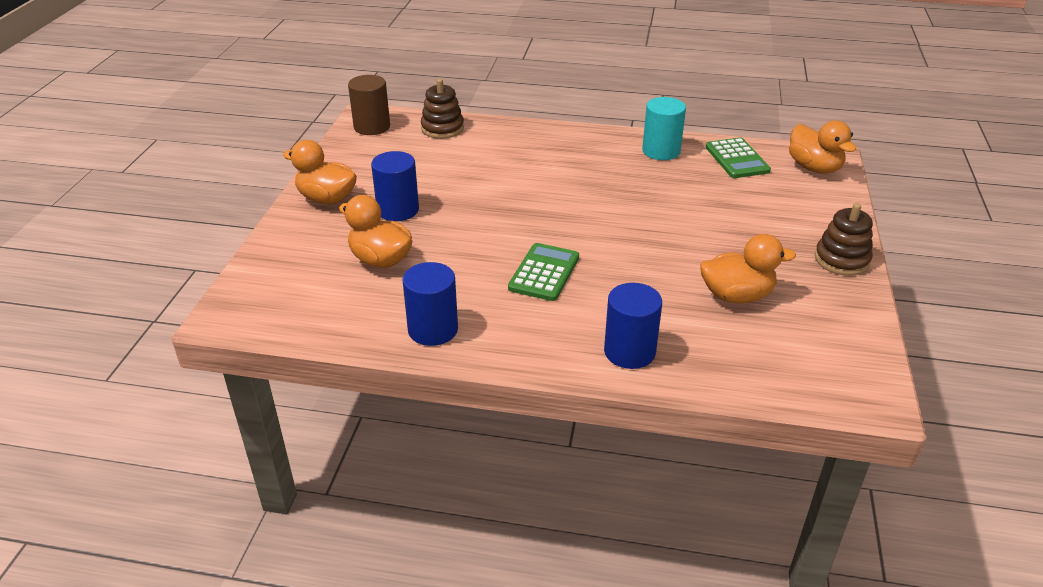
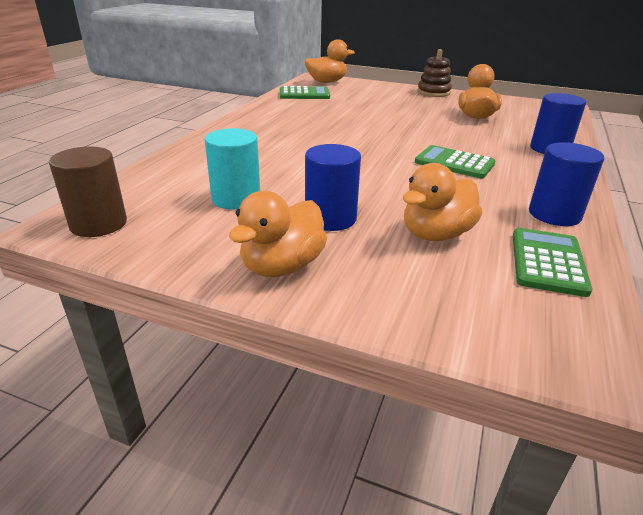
camera: 80 degrees left, 5 degrees down
brown stacking toy [421,79,464,139] -> none
turquoise cylinder [642,97,686,160] -> turquoise cylinder moved to [205,128,260,210]
none -> green calculator [513,228,592,297]

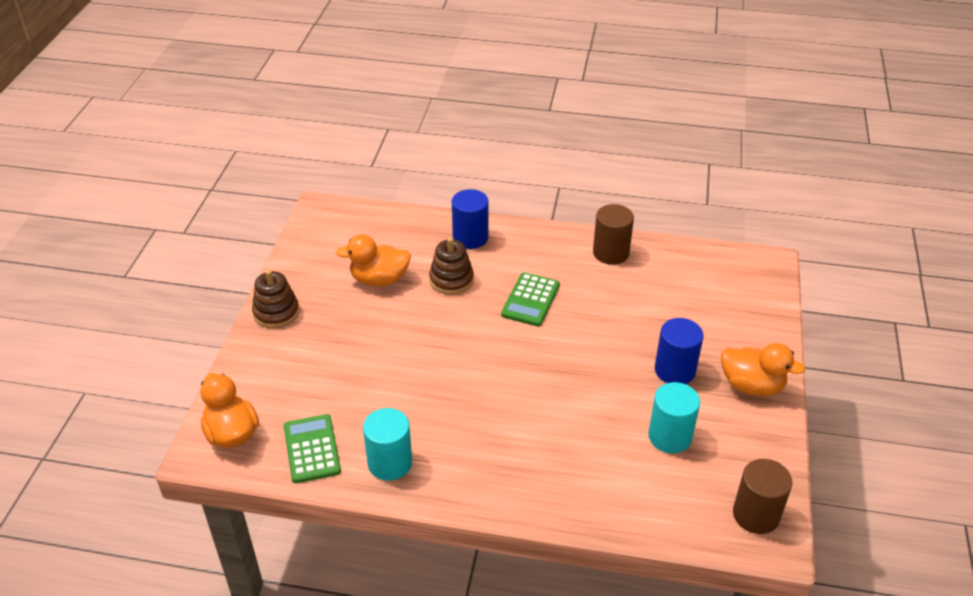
camera: 100 degrees left, 10 degrees up
orange duck [403,163,482,241] -> none
green calculator [513,228,592,297] -> none
blue cylinder [529,142,604,226] -> brown cylinder [593,204,634,265]
none -> turquoise cylinder [363,408,412,481]
none -> brown stacking toy [429,237,474,295]

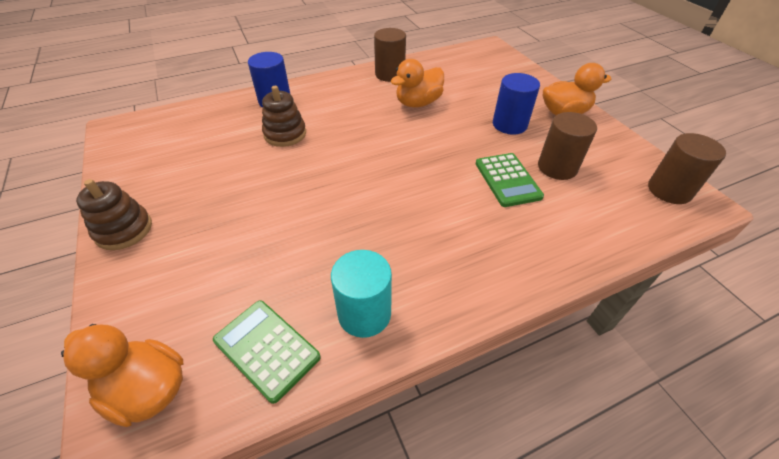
camera: 35 degrees left, 5 degrees up
orange duck [336,234,411,286] -> orange duck moved to [391,59,444,107]
green calculator [501,272,560,326] -> green calculator moved to [476,153,544,207]
turquoise cylinder [648,382,700,453] -> brown cylinder [538,112,597,180]

